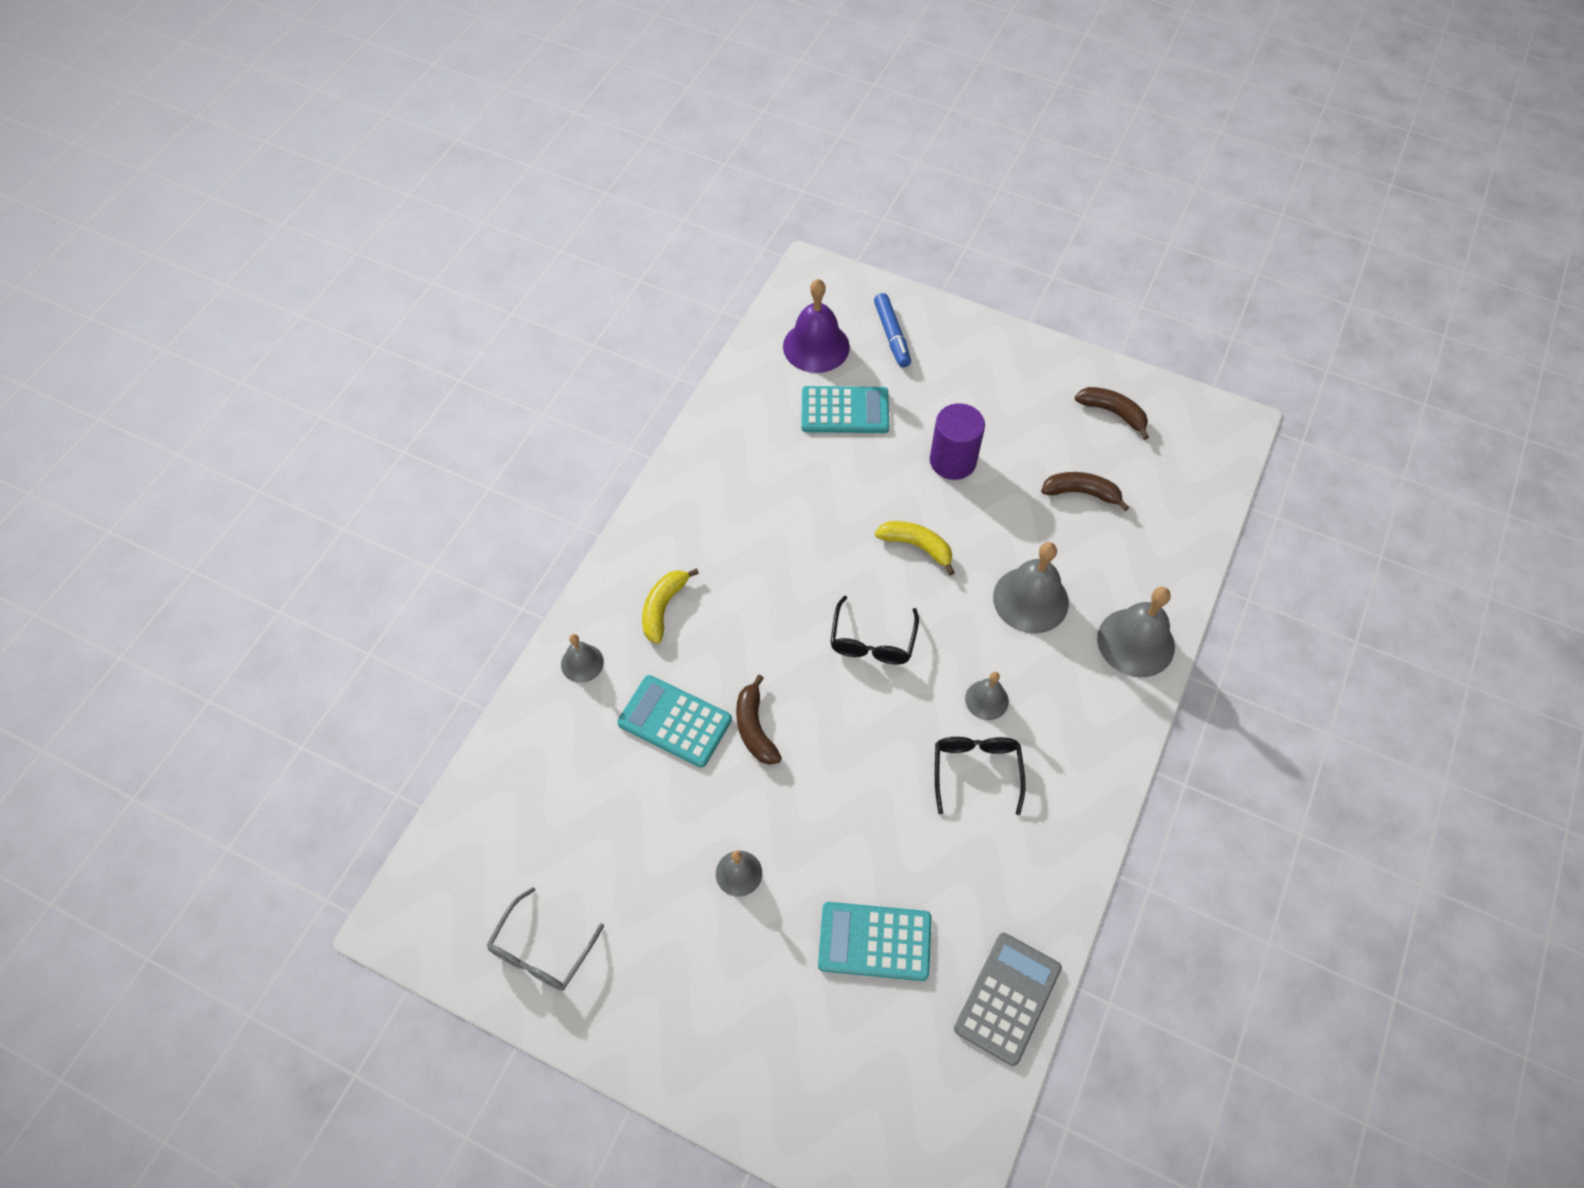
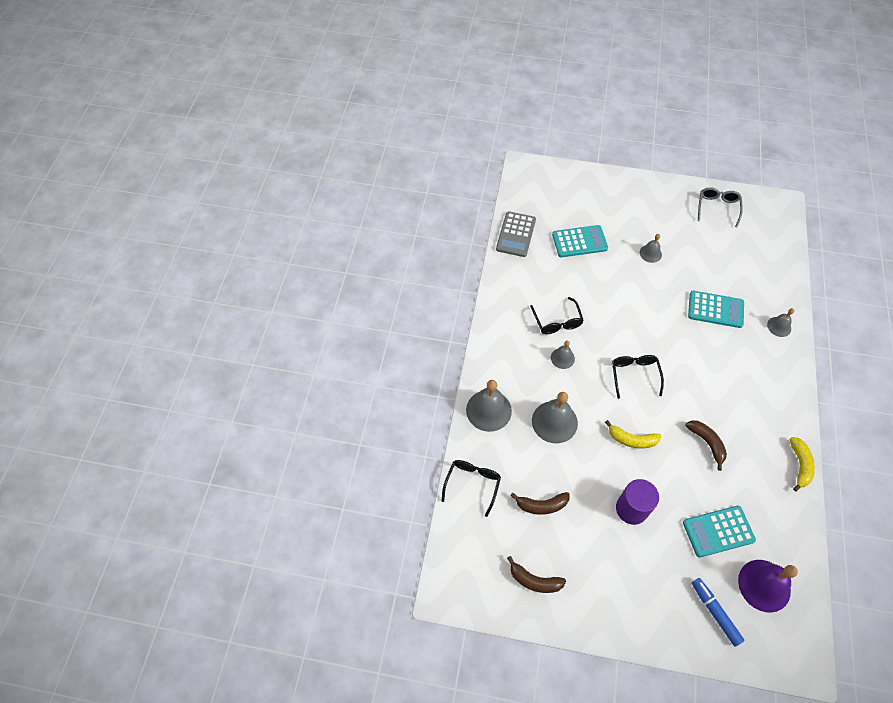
camera: 165 degrees right, 0 degrees up
yellow banana [642,568,699,644] -> yellow banana moved to [789,437,815,492]
brown banana [736,675,782,765] -> brown banana moved to [685,420,727,471]
none -> black glasses [442,460,501,517]

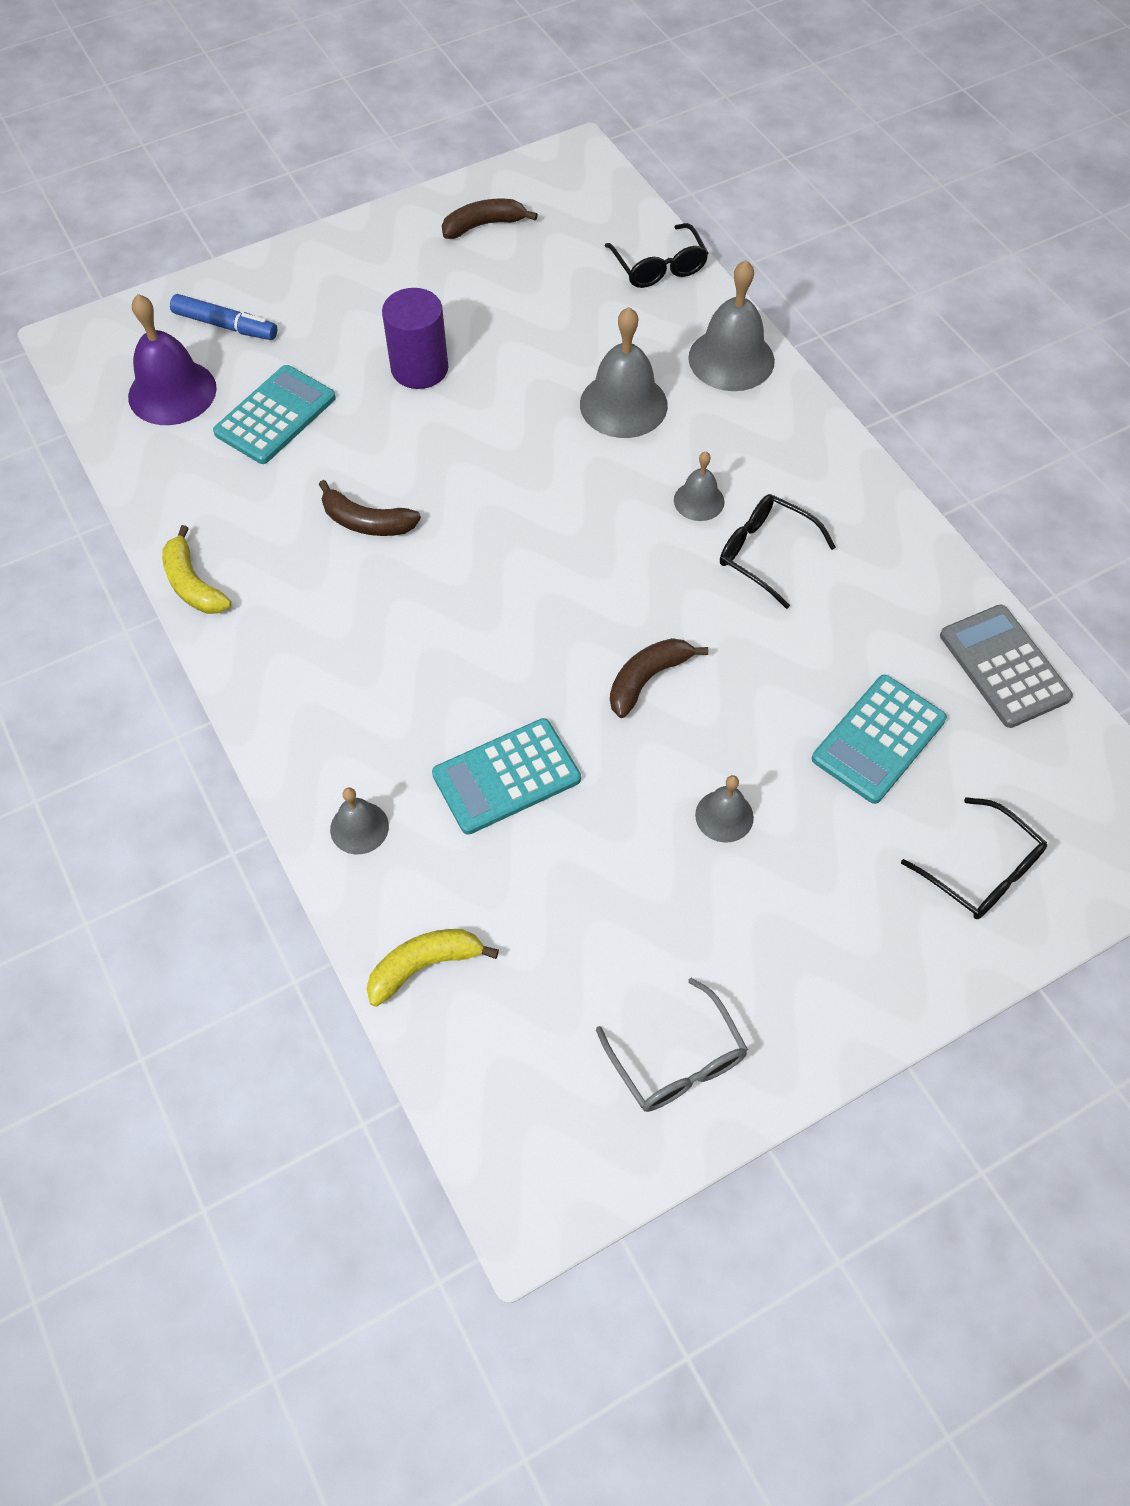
camera: 140 degrees right, 0 degrees up
brown banana [510,492,569,515] -> brown banana moved to [610,638,708,718]
yellow banana [605,420,661,448] -> yellow banana moved to [367,929,499,1007]
black glasses [612,355,664,399] -> black glasses moved to [901,797,1047,919]

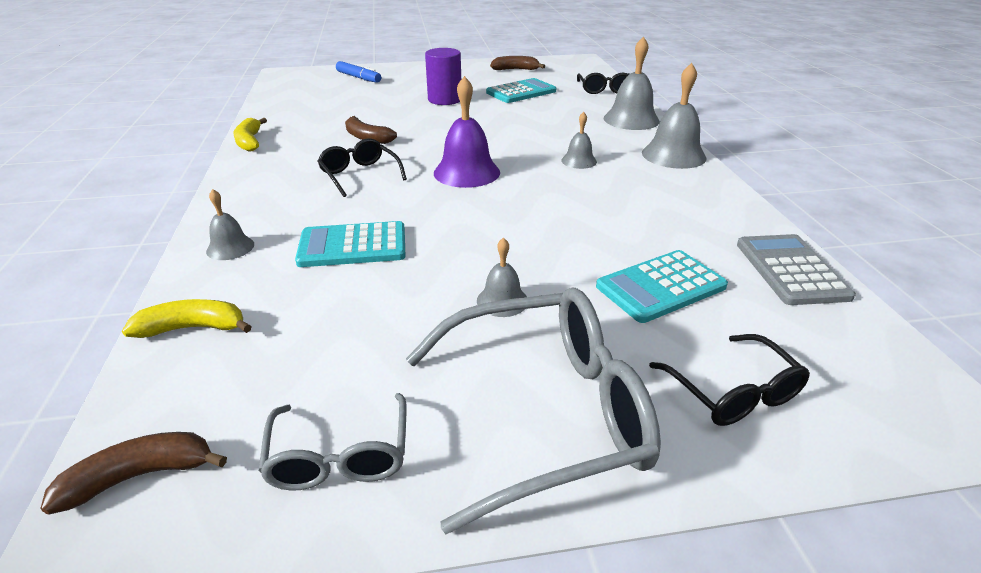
camera: 20 degrees right, 25 degrees down
purple bell [128,294,217,425] -> purple bell moved to [434,76,500,188]
turquoise calculator [213,365,336,464] -> turquoise calculator moved to [486,78,556,103]
grey bell [580,307,668,438] -> grey bell moved to [642,63,707,169]
brown banana [610,638,708,718] -> brown banana moved to [40,432,227,515]
black glasses [720,494,836,609] -> black glasses moved to [317,138,407,197]
none -> grey glasses [406,287,661,534]

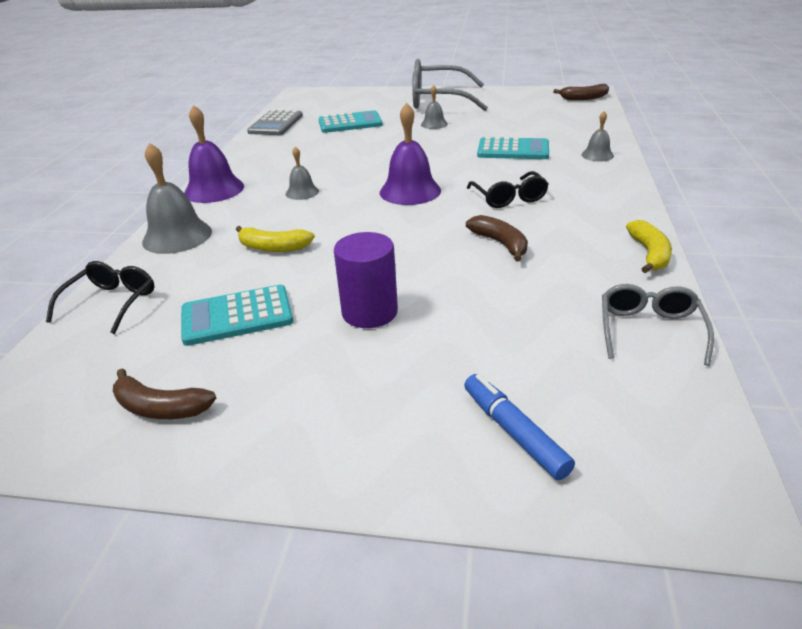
camera: 160 degrees left, 0 degrees up
yellow banana [122,299,252,338] -> yellow banana moved to [236,226,315,252]
grey glasses [258,393,407,491] -> grey glasses moved to [602,284,714,366]
grey bell [642,63,707,169] -> purple bell [184,105,244,203]
black glasses [649,334,810,426] -> none

